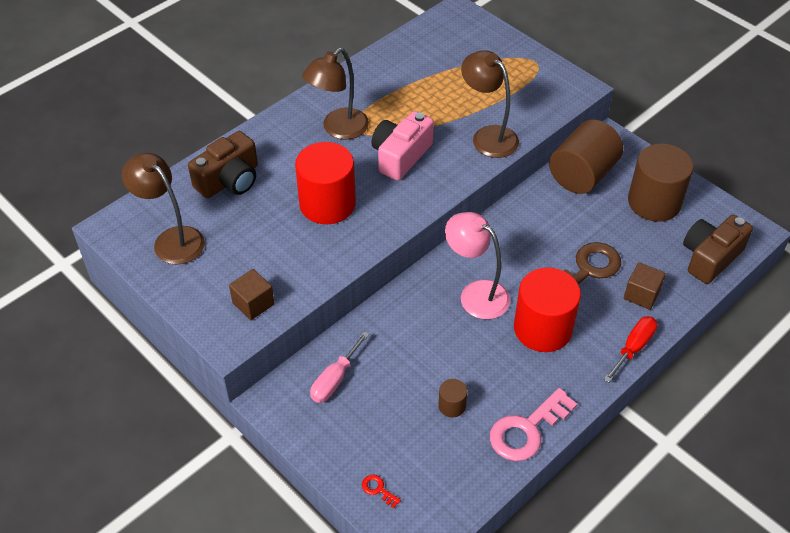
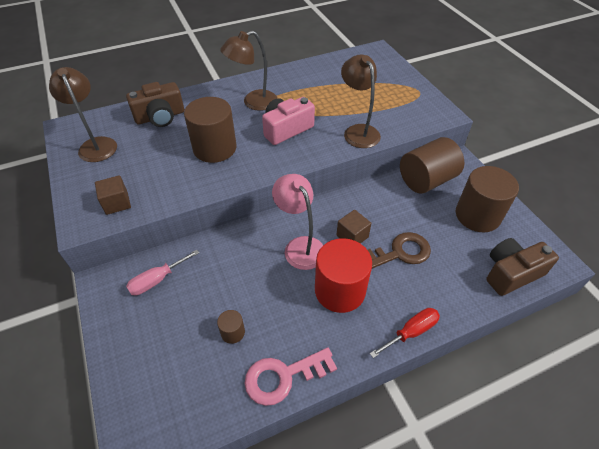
camera: 20 degrees right, 0 degrees up
red cylinder [295,142,356,224] -> brown cylinder [184,97,236,163]
red key [362,475,401,508] -> none
brown cube [624,262,666,310] -> brown cube moved to [336,210,371,244]

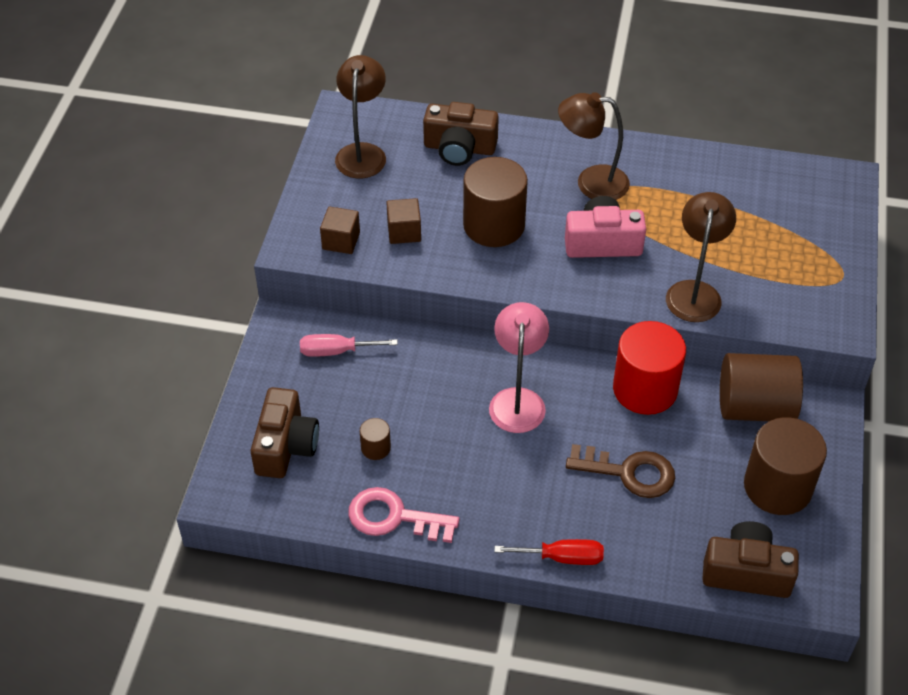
camera: 35 degrees right, 0 degrees up
red cylinder [315,238,372,313] -> red cylinder moved to [613,321,686,415]
brown cube [336,210,371,244] -> brown cube moved to [386,198,421,244]
none -> brown camera [251,387,319,478]

